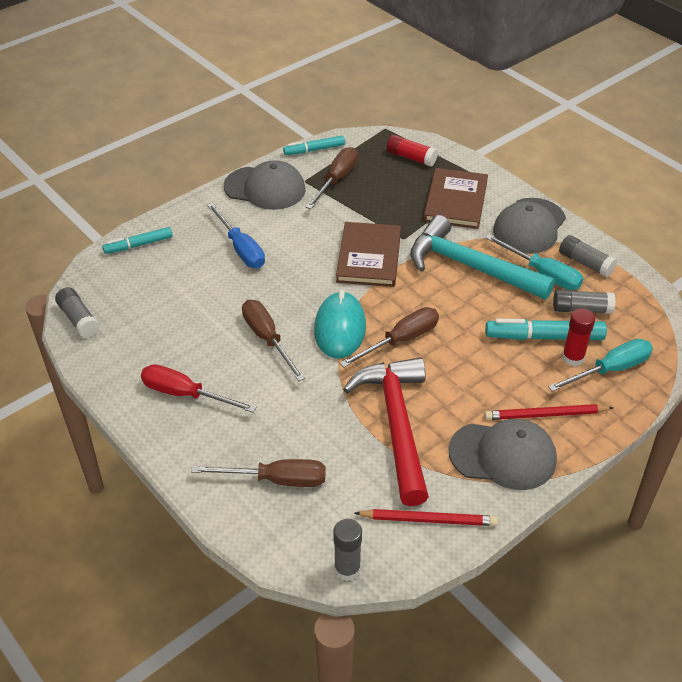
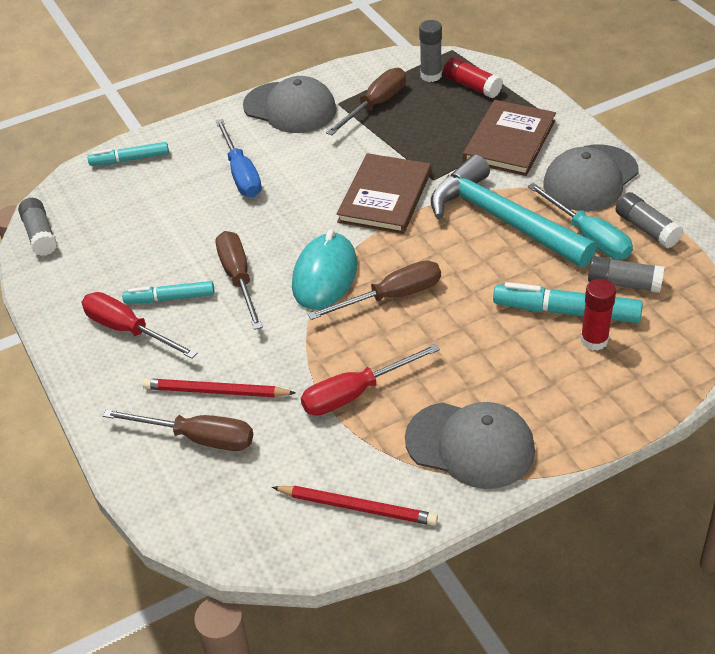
camera: 15 degrees right, 0 degrees up
turquoise marker [283,135,345,155] -> turquoise marker moved to [122,281,214,304]
grey glue stick [333,519,362,581] -> grey glue stick moved to [419,20,442,82]
red hammer [343,357,429,506] -> red screwdriver [301,344,440,416]
red pencil [484,404,614,420] -> red pencil moved to [142,378,295,397]
turquoise screwdriver [548,339,653,392] -> none

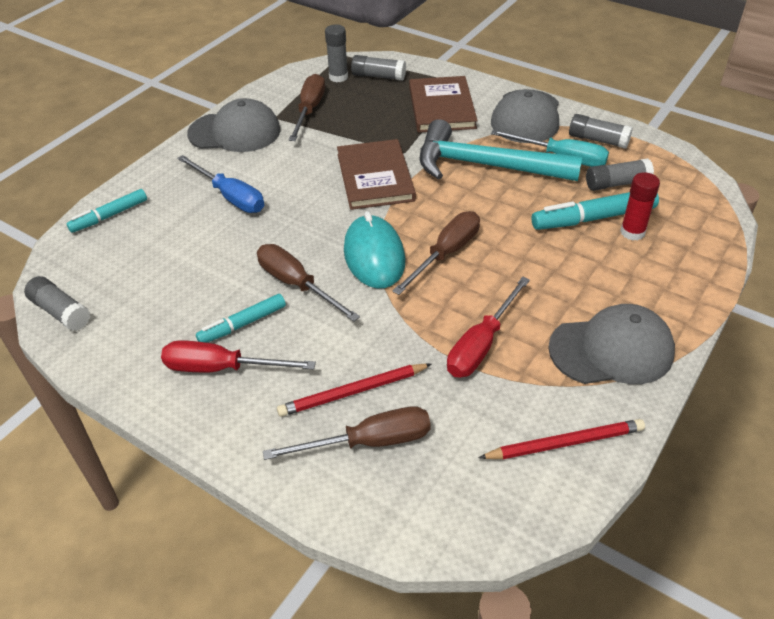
camera: 30 degrees left, 0 degrees up
red glue stick [443,57,503,98] -> grey glue stick [351,55,406,81]

